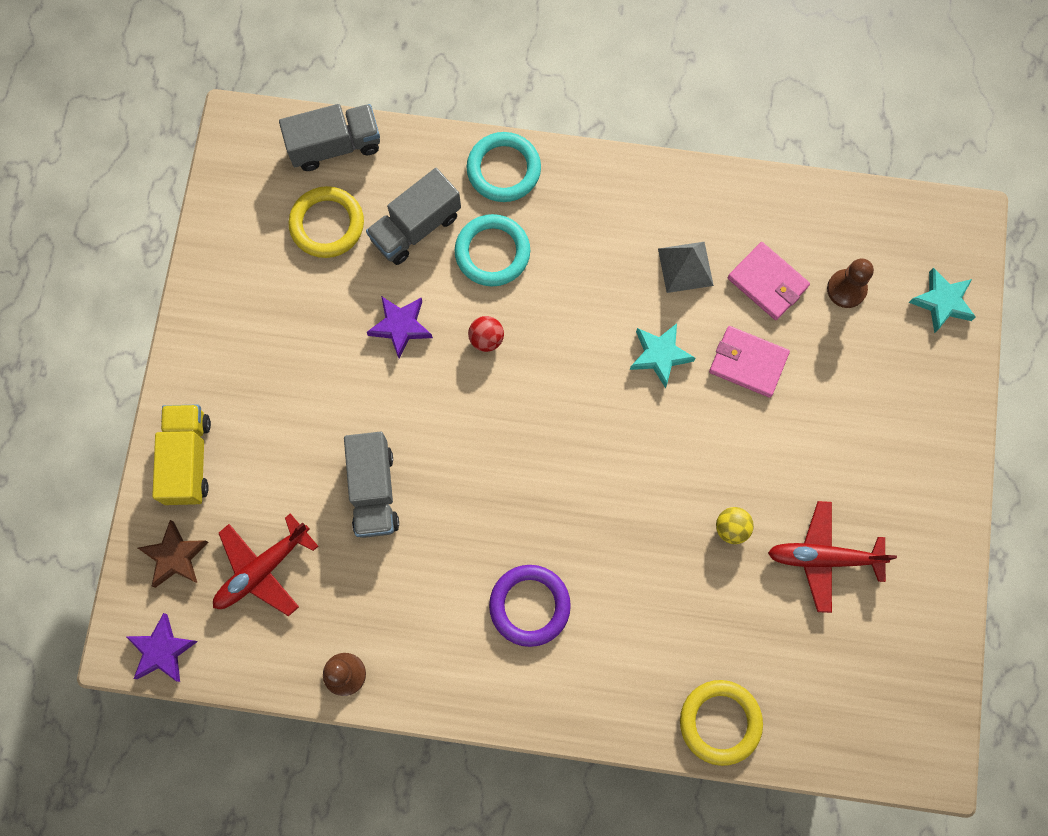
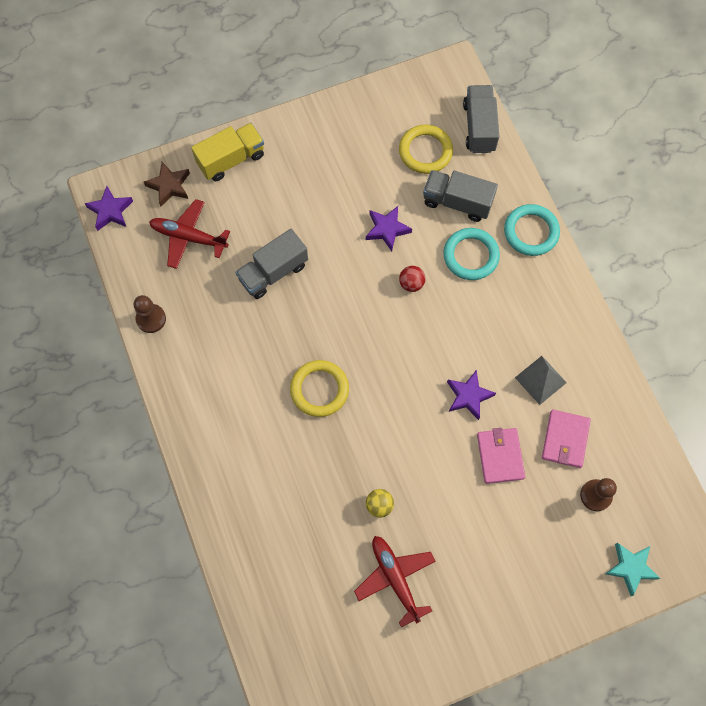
camera: 60 degrees right, 5 degrees down
grey truck [279,104,380,171] -> grey truck turned 135 degrees counterclockwise [463,85,499,153]
purple ring [489,565,571,647] -> none
turquoise star [630,323,695,388] -> purple star [447,370,496,420]
yellow ring [680,680,763,766] -> yellow ring moved to [290,360,349,417]

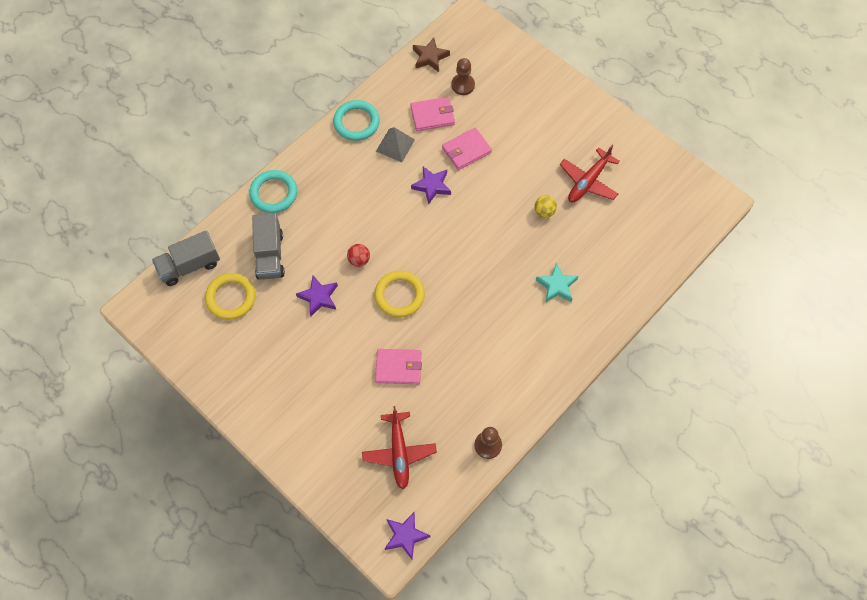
camera: 115 degrees left, 5 degrees down
brown star [144,162,190,207] -> brown star moved to [413,37,450,72]
yellow truck [191,123,264,181] -> none
grey truck [235,229,308,299] -> pink wallet [375,349,422,384]
yellow ring [290,360,349,417] -> yellow ring moved to [375,271,425,317]
turquoise ring [443,228,500,280] -> turquoise ring moved to [333,100,380,141]
turquoise star [605,543,661,596] -> turquoise star moved to [536,263,578,303]

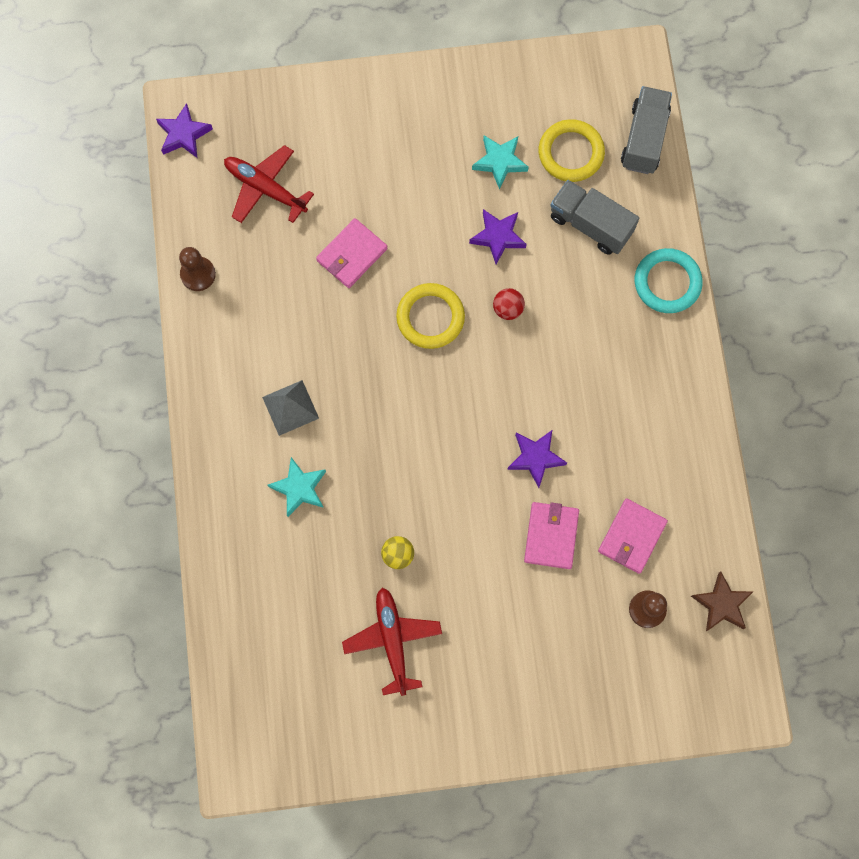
camera: 130 degrees right, 10 degrees up
turquoise ring [333,100,380,141] -> none
grey pyramid [376,127,415,162] -> grey pyramid moved to [262,380,319,436]
none -> turquoise star [472,135,529,190]

